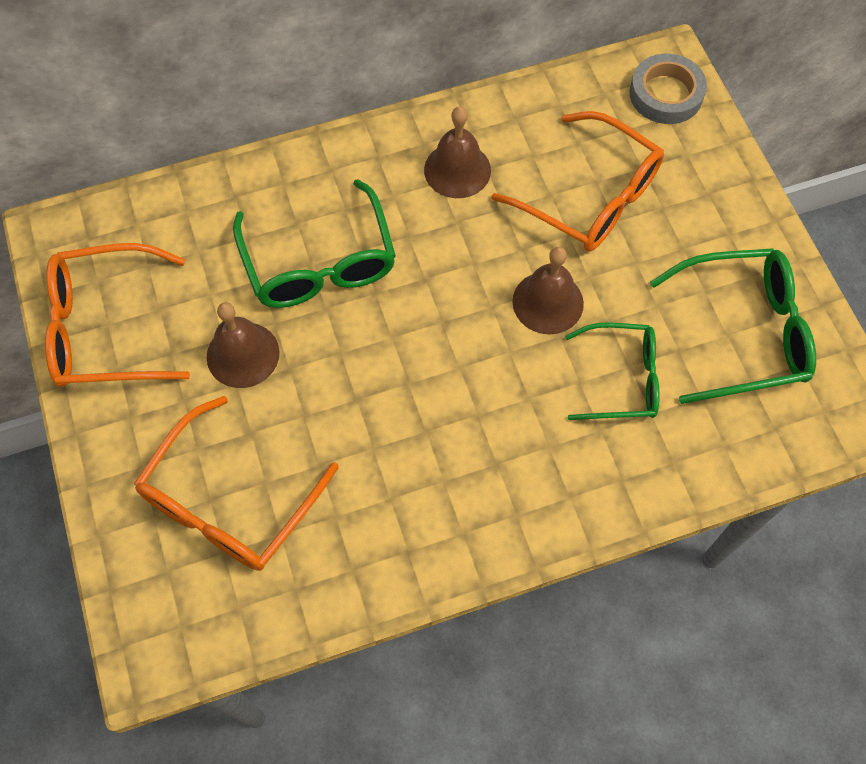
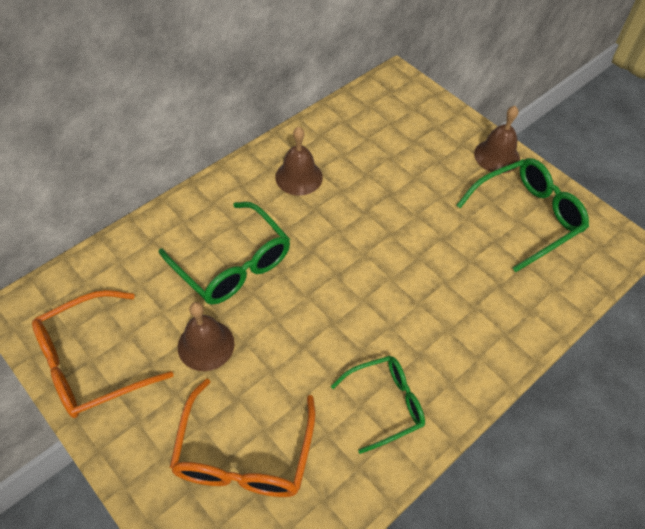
camera: 25 degrees left, 10 degrees down
orange glasses [491,111,664,252] -> none
brown bell [512,247,584,335] -> brown bell moved to [474,106,520,174]
green glasses [565,322,660,420] -> green glasses moved to [331,356,425,454]
grey tape [629,54,707,124] -> none

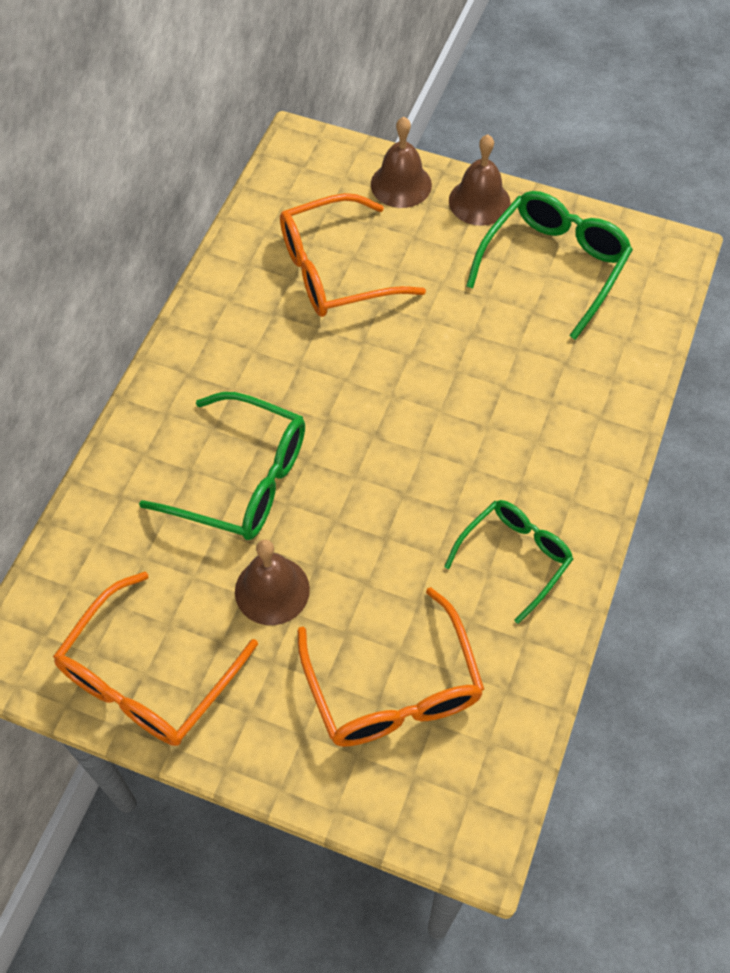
camera: 25 degrees left, 5 degrees up
brown bell [275,127,323,196] -> brown bell moved to [371,117,432,208]
none -> orange glasses [280,193,426,317]

